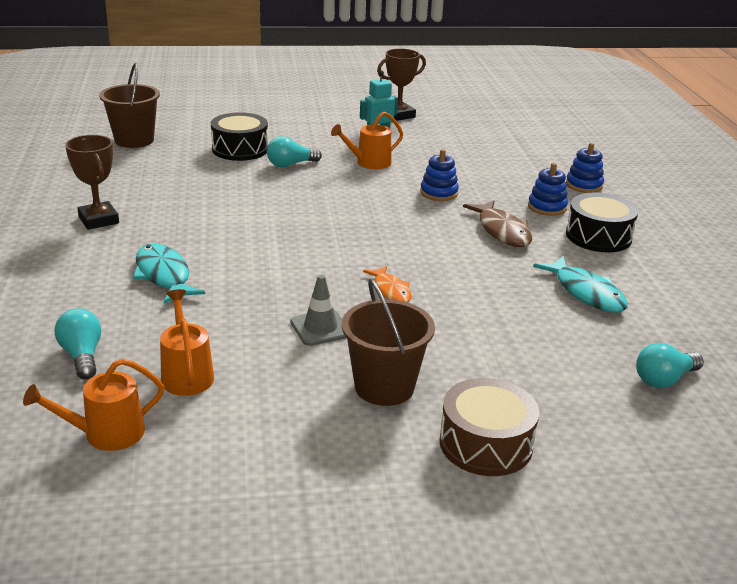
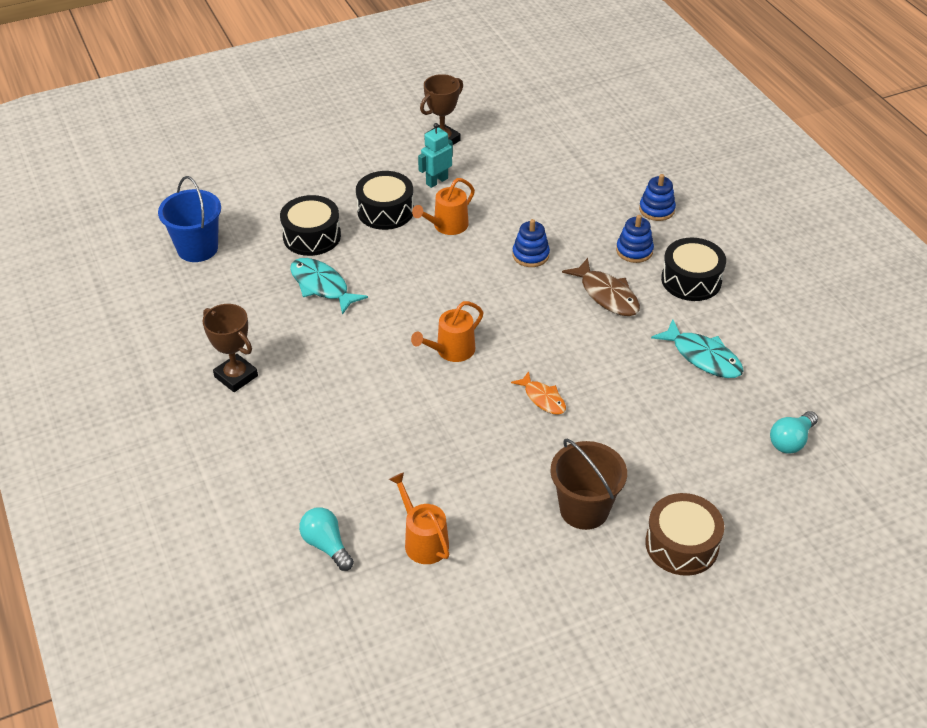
camera: 15 degrees left, 15 degrees up
orange watering can [23,359,164,451] -> orange watering can moved to [411,301,483,362]
brown bucket [99,63,160,148] -> blue bucket [158,176,221,262]
turquoise fish [132,244,205,304] -> turquoise fish moved to [290,258,368,315]
turquoise light bulb [267,136,322,168] -> none
grey traffic cone [290,275,346,346] -> none
none -> black drum [356,171,414,230]

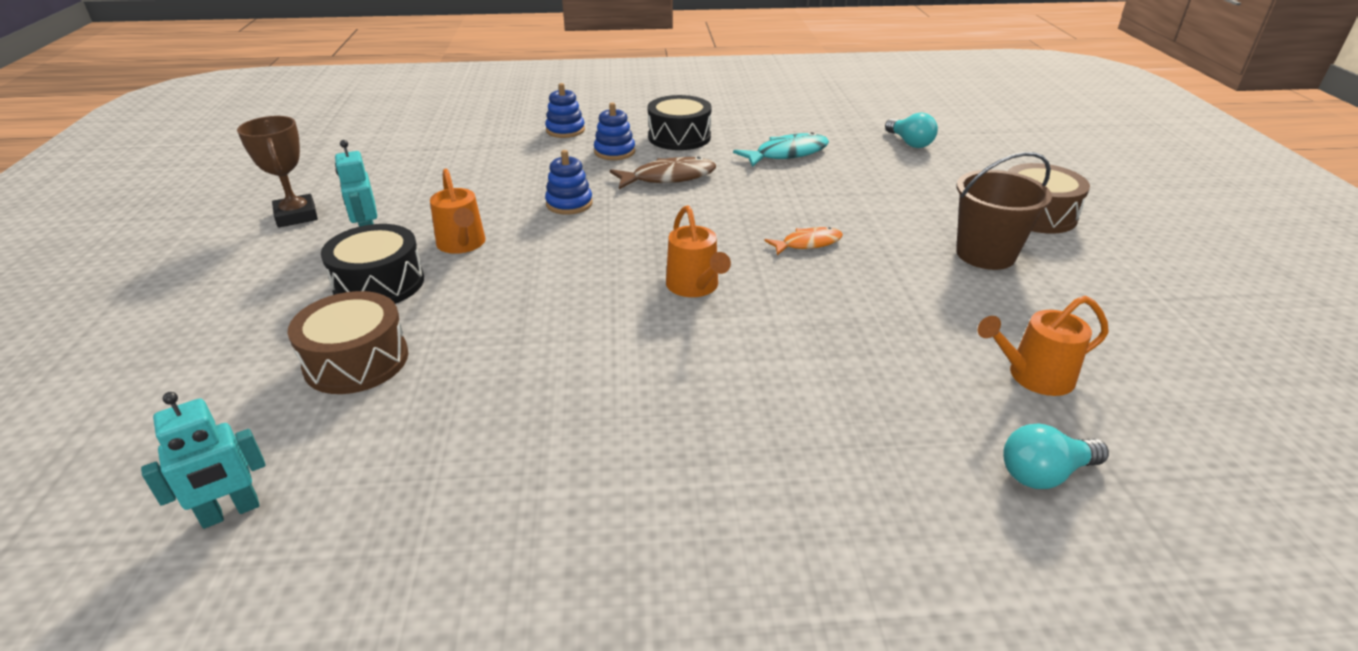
camera: 70 degrees left, 10 degrees down
blue bucket [158,176,221,262] -> turquoise robot [141,392,265,529]
brown trophy [202,304,258,392] -> none
black drum [280,195,341,256] -> brown drum [287,291,408,394]
turquoise fish [290,258,368,315] -> none

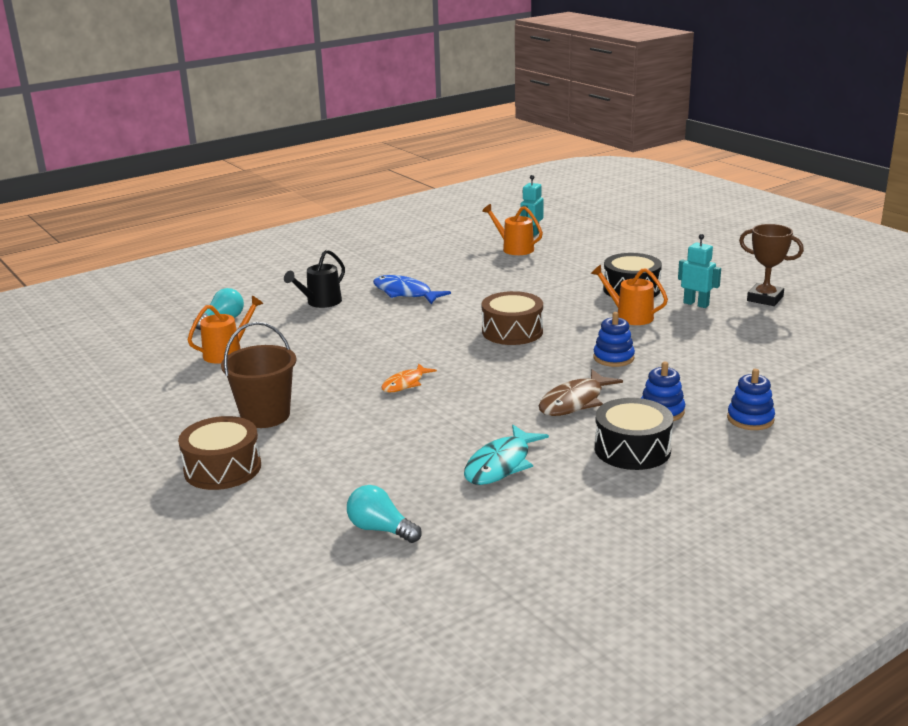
camera: 150 degrees right, 10 degrees down
brown drum [287,291,408,394] -> brown drum moved to [482,291,543,345]
orange watering can [666,205,731,297] -> orange watering can moved to [482,204,543,255]
none -> black watering can [284,250,345,308]
none -> blue fish [373,275,451,304]

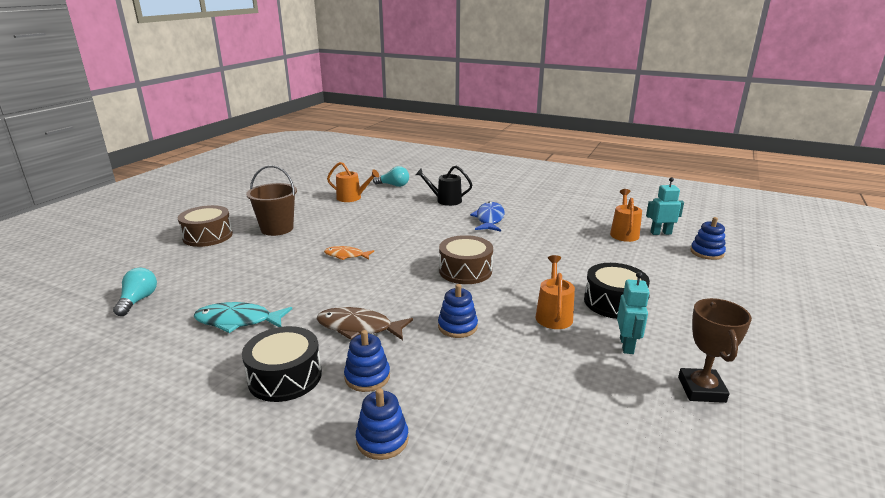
camera: 60 degrees right, 0 degrees up
none -> blue stacking toy [690,217,726,260]

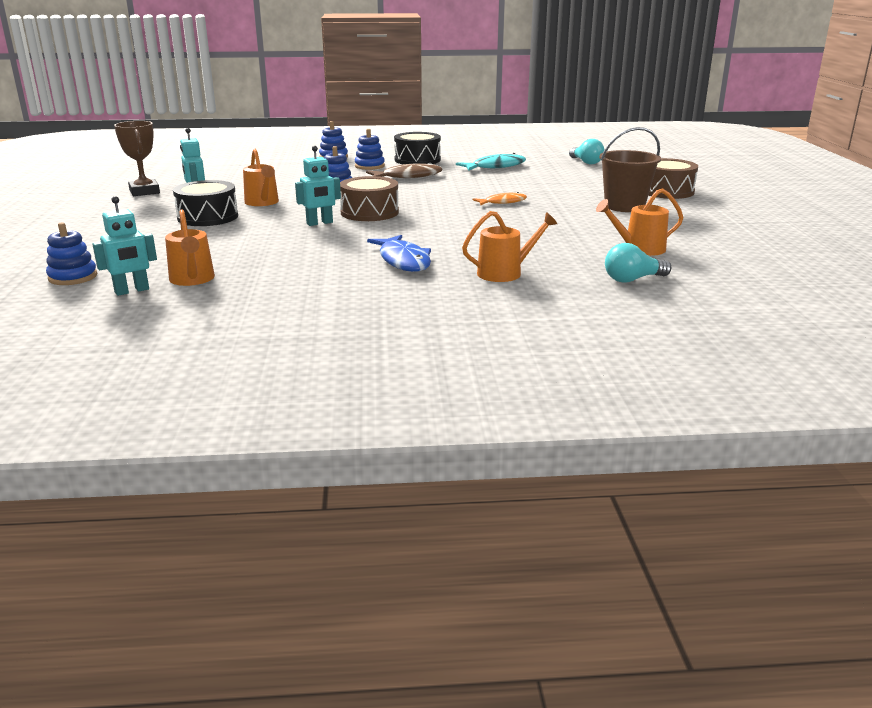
camera: 150 degrees right, 0 degrees up
black watering can [416,166,473,206] -> orange watering can [462,211,557,282]
none -> turquoise robot [295,146,341,226]

